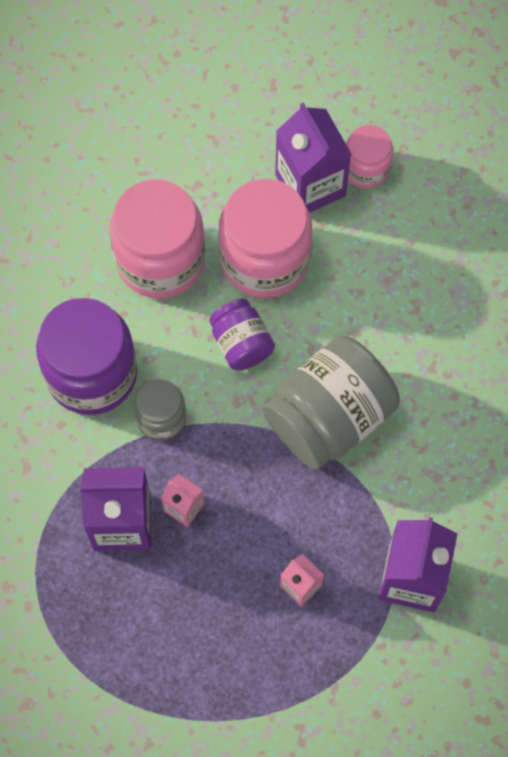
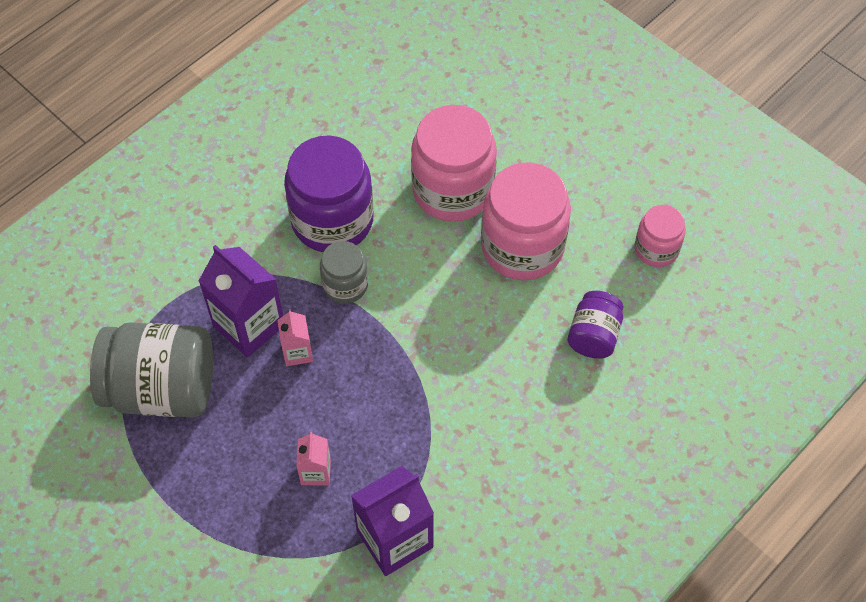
camera: 45 degrees right, 10 degrees down
purple jar [209,299,275,371] -> purple jar moved to [568,291,623,359]
grey jar [263,336,400,470] -> grey jar moved to [90,322,213,417]
purple carton [275,102,351,213] -> none

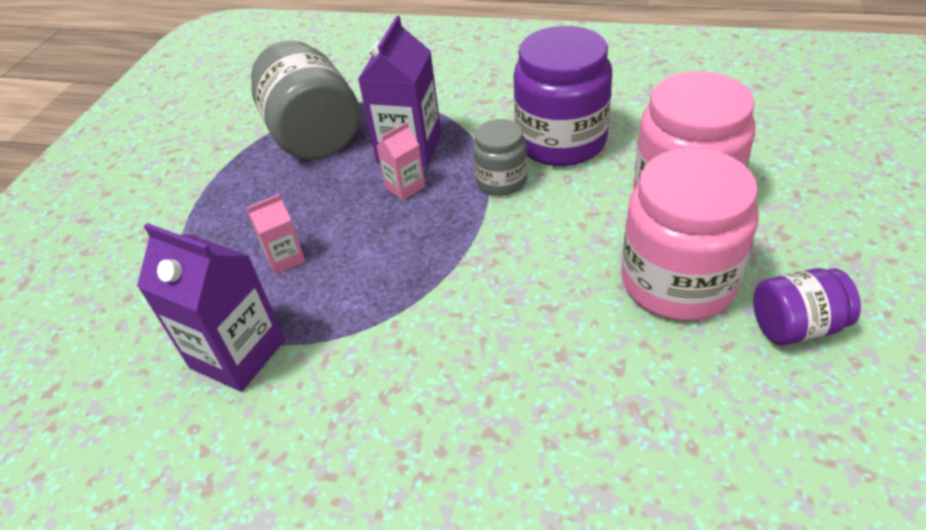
camera: 65 degrees right, 15 degrees down
purple jar [568,291,623,359] -> purple jar moved to [753,268,861,345]
pink jar [635,205,686,267] -> none

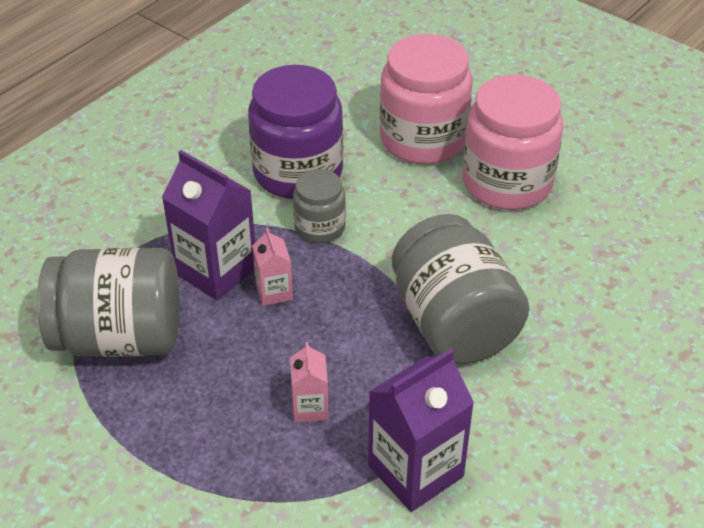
camera: 70 degrees left, 0 degrees up
purple jar [753,268,861,345] -> none
none -> grey jar [392,214,529,364]

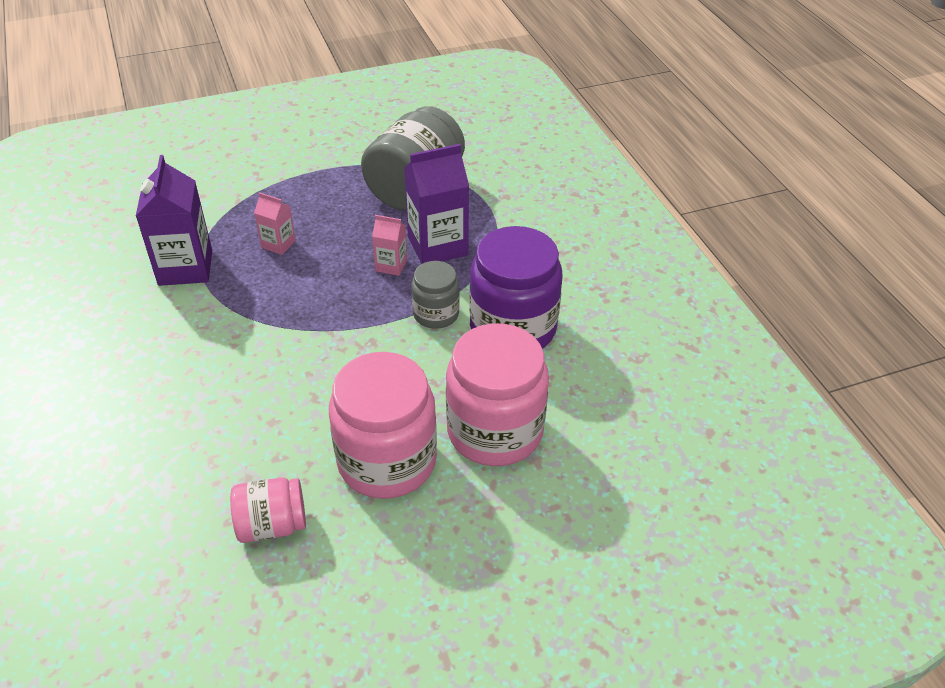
camera: 120 degrees right, 0 degrees up
grey jar [392,214,529,364] -> none
none -> pink jar [230,477,306,543]

